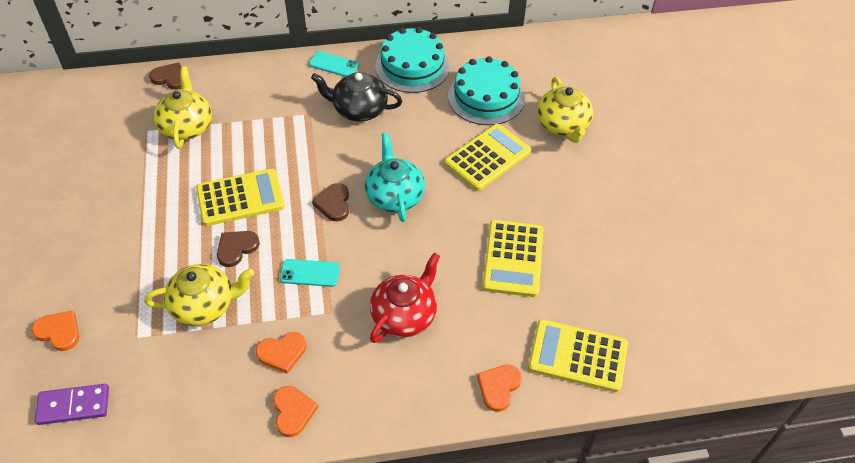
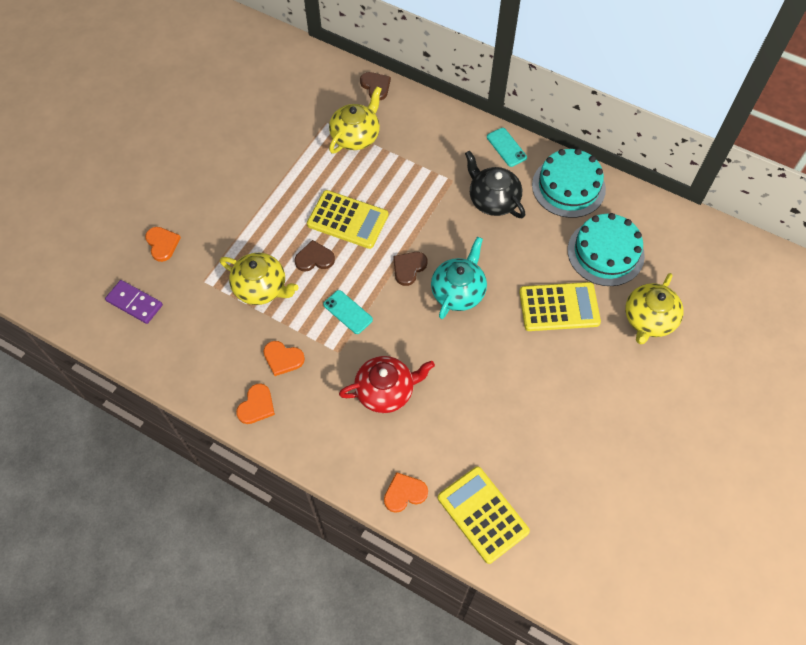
camera: 40 degrees right, 10 degrees up
yellow calculator [483,220,543,297] -> none

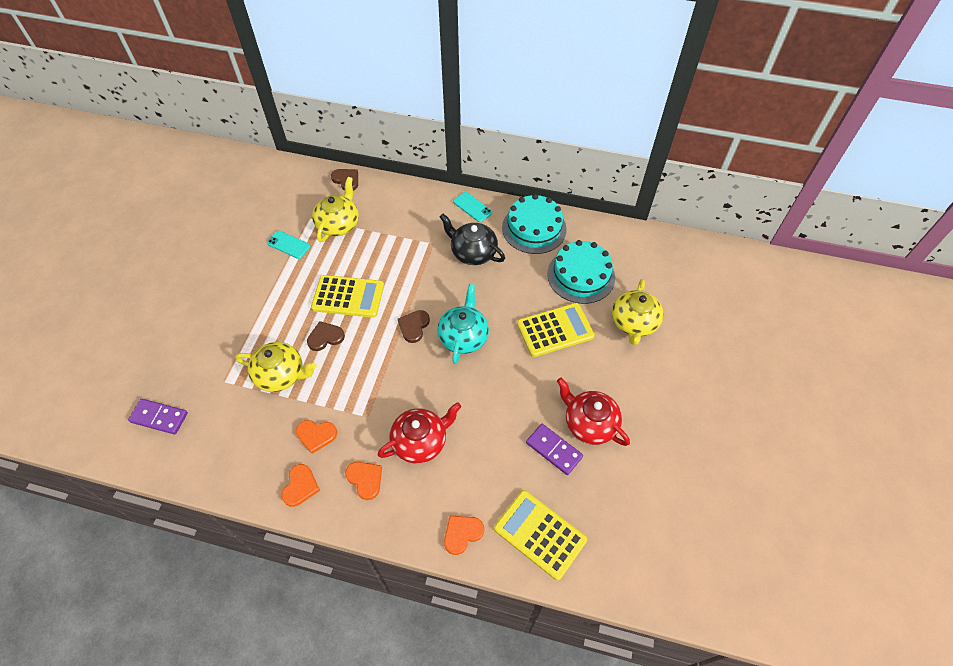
camera: 15 degrees left, 5 degrees down
orange heart [145,227,181,262] -> orange heart moved to [345,462,382,500]
turquoise phone [323,290,373,334] -> turquoise phone moved to [267,231,311,259]
none -> purple domino [526,424,583,475]
none -> red teapot [557,378,630,446]

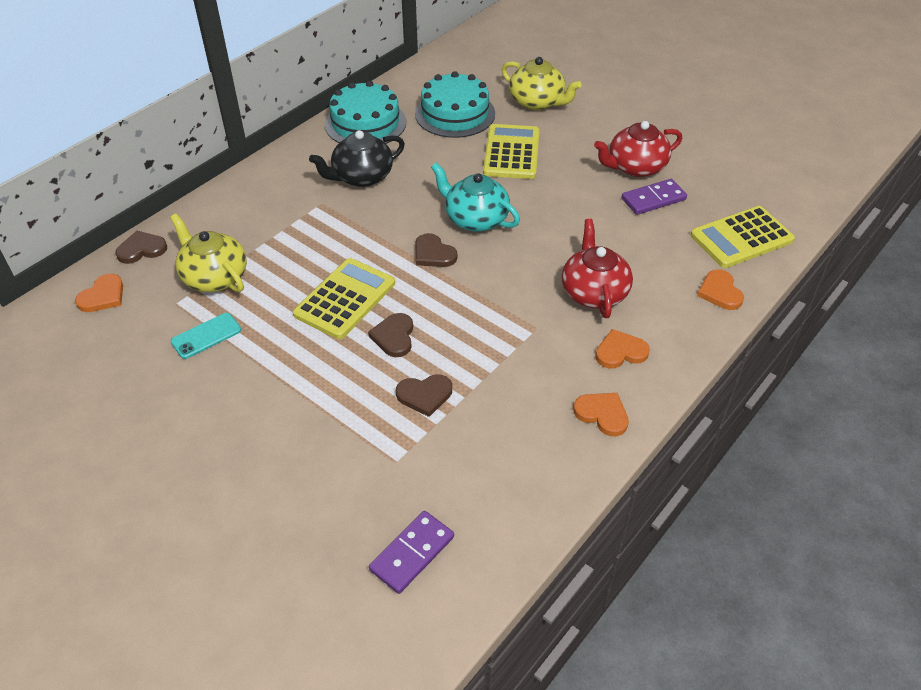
camera: 65 degrees left, 10 degrees down
yellow teapot [235,342,317,392] -> brown heart [396,374,452,417]
orange heart [296,420,337,454] -> orange heart moved to [75,274,123,312]
turquoise phone [453,192,492,222] -> none

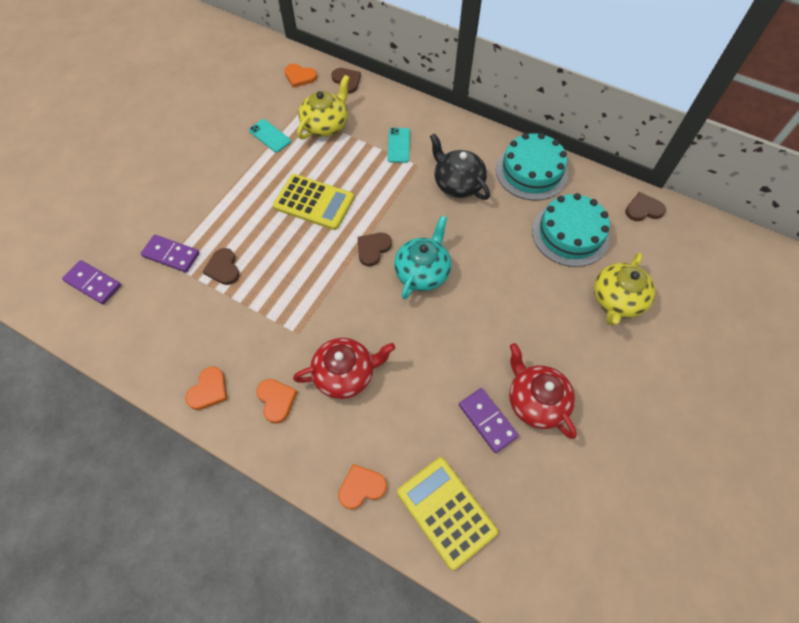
camera: 80 degrees right, 15 degrees up
brown heart [368,313,413,357] -> brown heart moved to [625,192,666,221]
yellow calculator [483,124,540,179] -> none
none -> purple domino [141,235,199,273]
none -> turquoise phone [387,128,410,163]

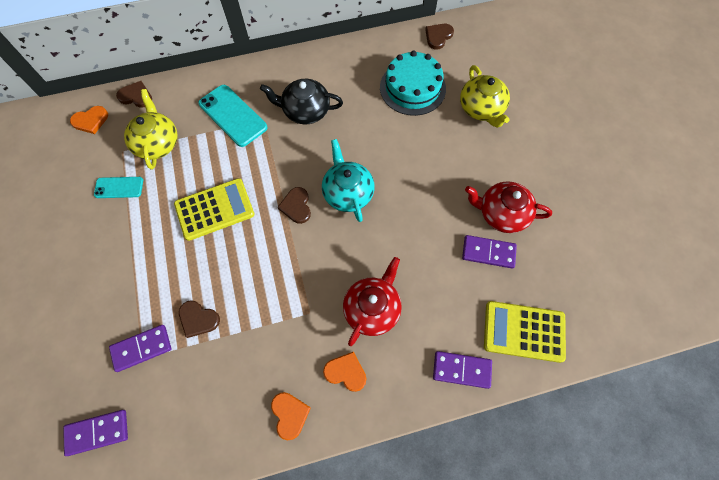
camera: 45 degrees left, 5 degrees up
orange heart [338,464,387,510] -> purple domino [433,351,492,389]
turquoise phone [387,128,410,163] -> turquoise phone [198,85,267,147], size x1.70
turquoise cake [496,133,568,200] -> none

